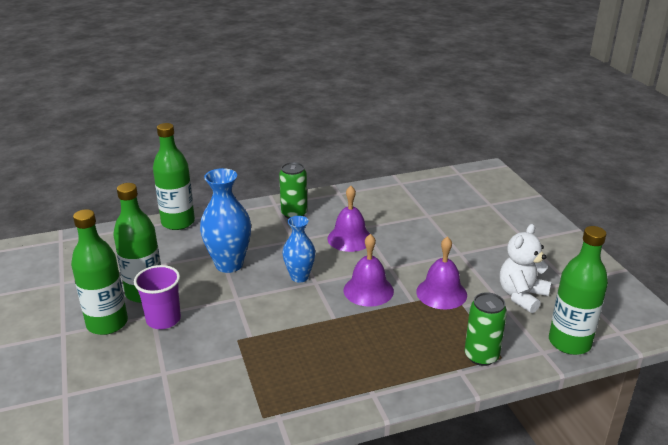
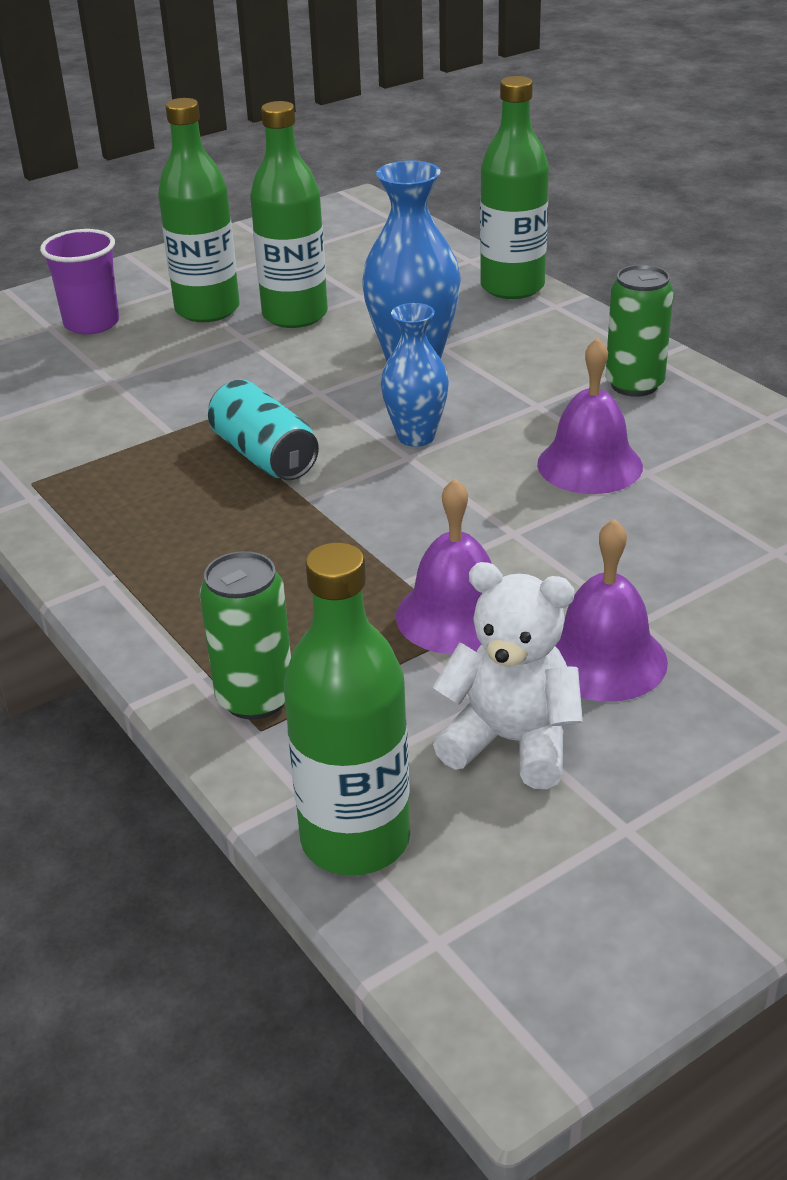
camera: 75 degrees right, 5 degrees up
purple cup [134,265,181,329] -> purple cup moved to [40,229,119,334]
purple bell [343,234,394,307] -> purple bell moved to [555,519,668,702]
none -> turquoise can [208,380,319,480]

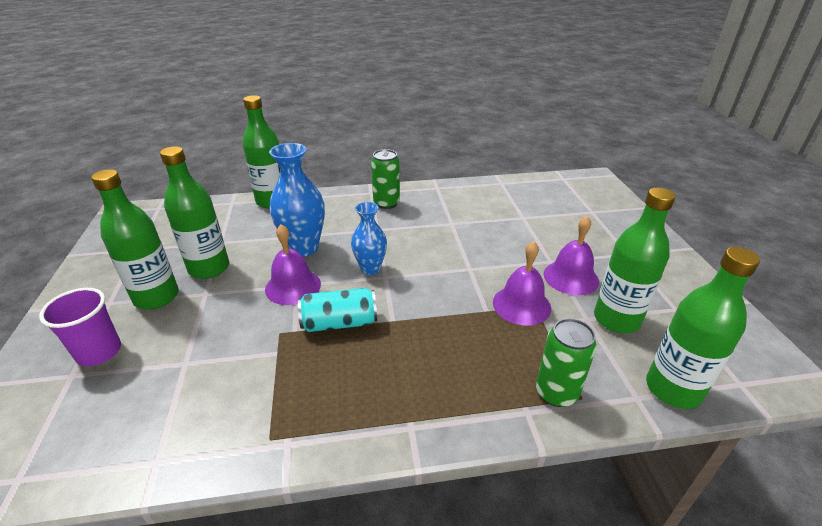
camera: 65 degrees left, 0 degrees up
white teddy bear [433,562,583,789] -> green bottle [594,188,676,333]
purple bell [537,337,643,494] -> purple bell moved to [265,224,321,305]

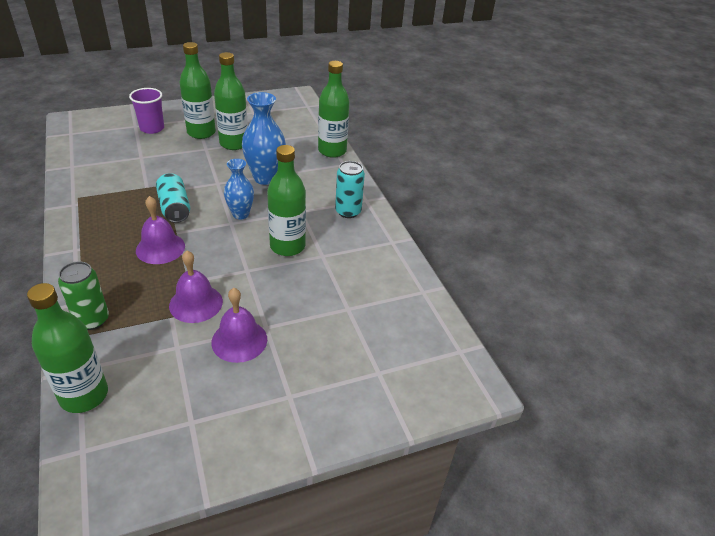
camera: 75 degrees right, 5 degrees up
purple bell [265,224,321,305] -> purple bell moved to [136,196,185,264]
green can [371,149,400,209] -> turquoise can [335,161,365,218]
green bottle [594,188,676,333] -> green bottle moved to [267,145,306,256]

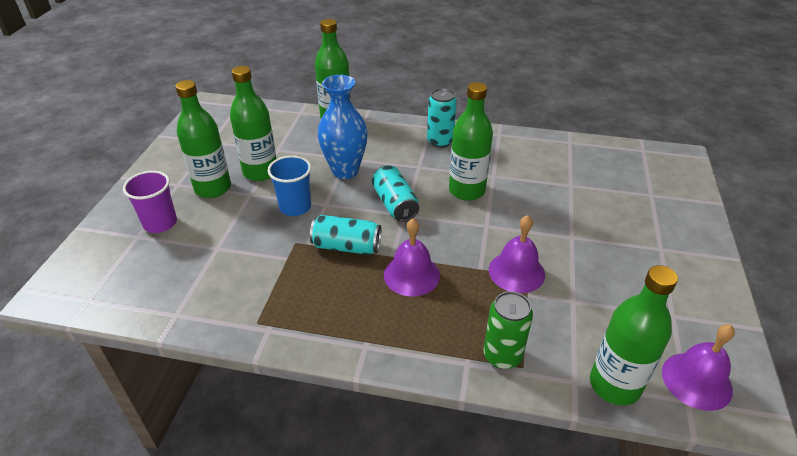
camera: 55 degrees left, 0 degrees up
purple bell [211,288,267,363] -> purple bell moved to [662,324,735,411]
blue vase [224,159,254,219] -> turquoise can [372,165,419,222]
none -> blue cup [268,155,311,216]

